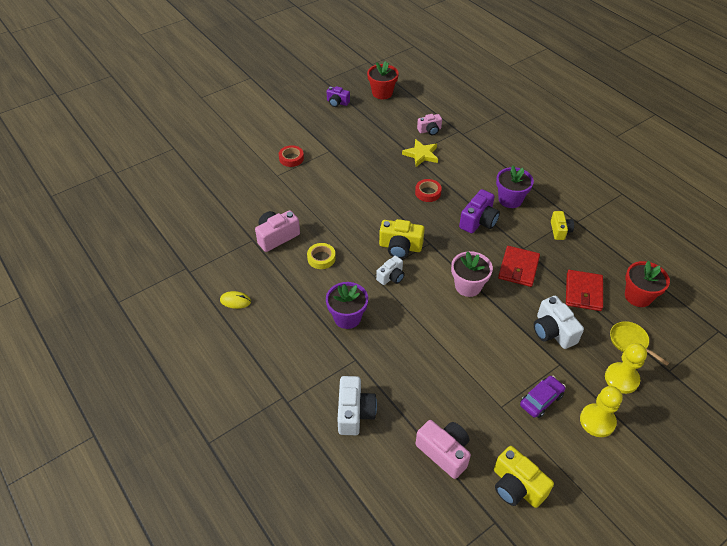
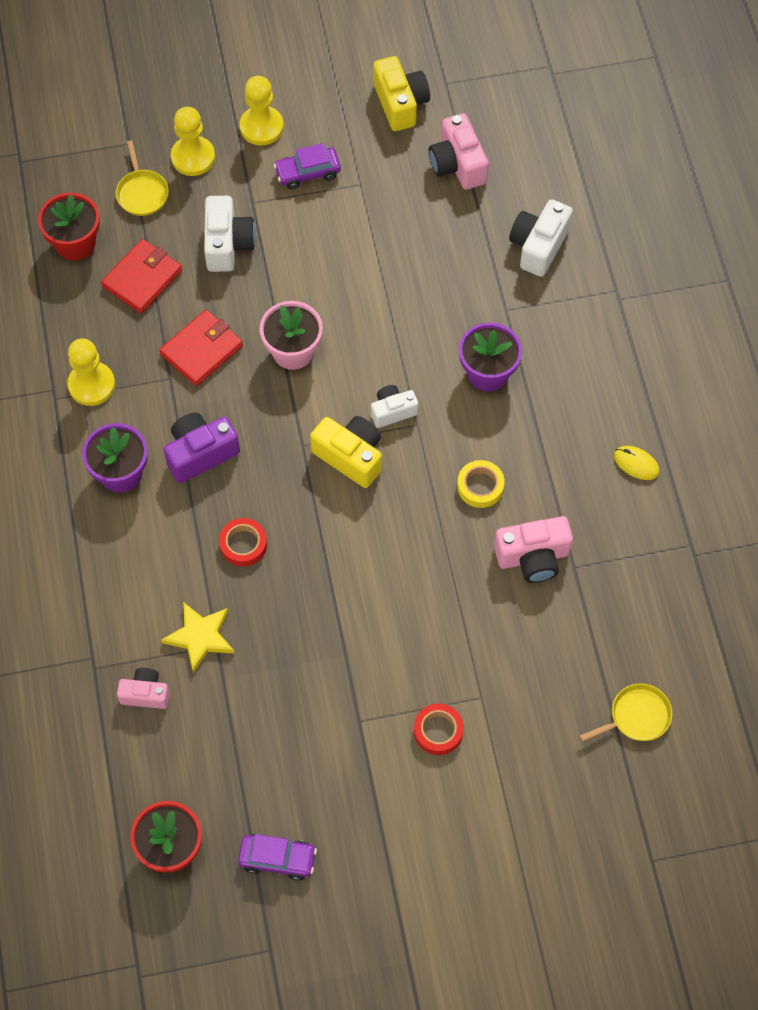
camera: 155 degrees left, 15 degrees up
purple camera [327,86,350,107] -> purple car [238,834,317,881]
yellow camera [551,211,574,240] -> yellow pawn [67,338,115,406]
none -> yellow pan [579,683,672,742]

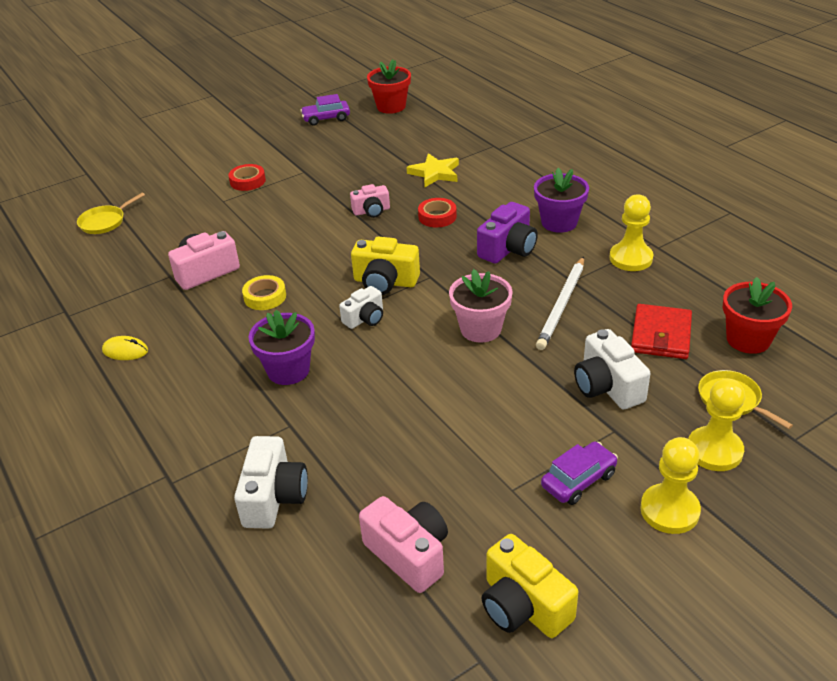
camera: 160 degrees right, 25 degrees down
pink camera [117,668,170,709] -> pink camera moved to [350,184,390,218]
red wallet [159,310,243,386] -> white pencil [536,257,584,350]

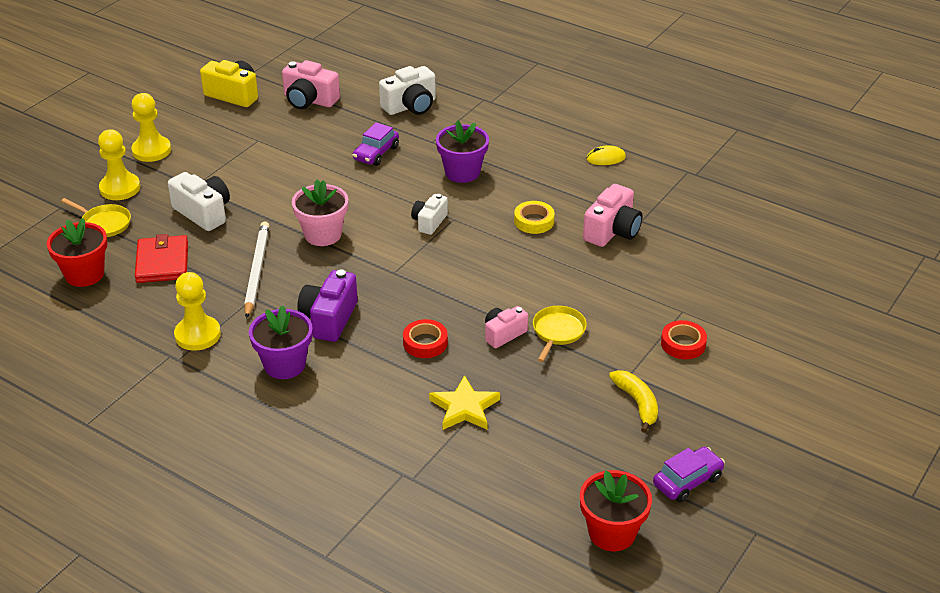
camera: 155 degrees right, 0 degrees up
yellow pan [77,192,145,234] -> yellow pan moved to [533,306,587,362]
white camera [234,436,308,529] -> white camera turned 105 degrees counterclockwise [379,66,436,115]
yellow camera [351,236,420,295] -> none
purple car [541,442,618,505] -> purple car moved to [353,122,399,166]
none -> yellow banana [609,370,658,433]

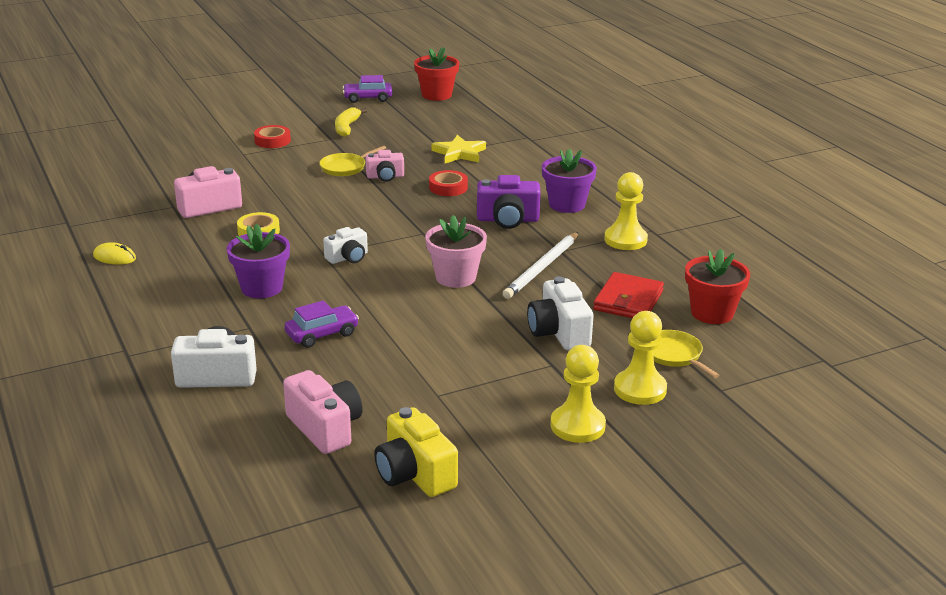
camera: 150 degrees left, 10 degrees down
purple camera [297,269,358,342] -> purple camera turned 45 degrees clockwise [477,175,541,229]

